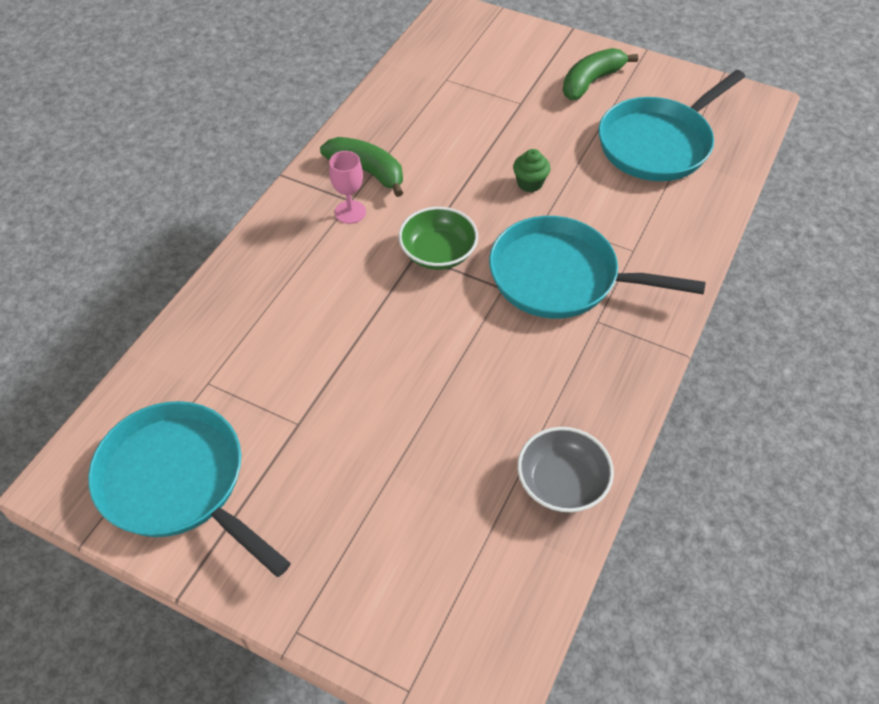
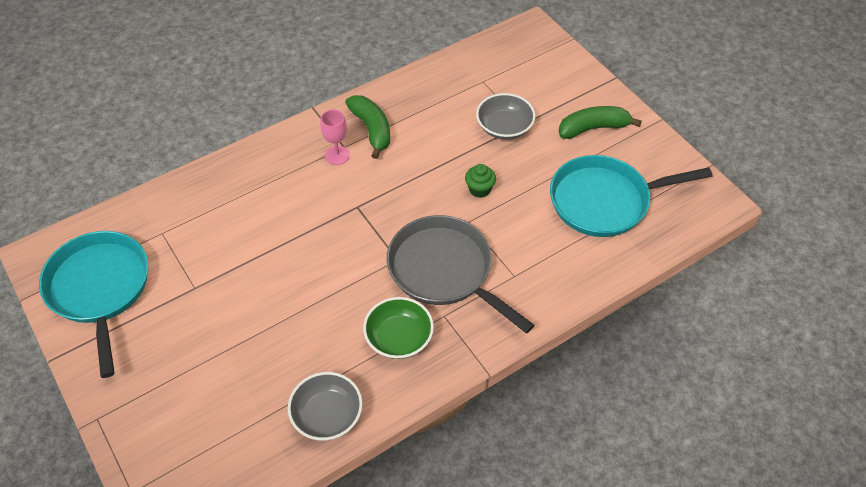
camera: 30 degrees right, 0 degrees up
green bowl [398,207,478,270] -> green bowl moved to [363,297,434,359]
turquoise pan [489,216,706,319] -> grey pan [387,215,534,334]
none -> grey bowl [476,93,535,140]

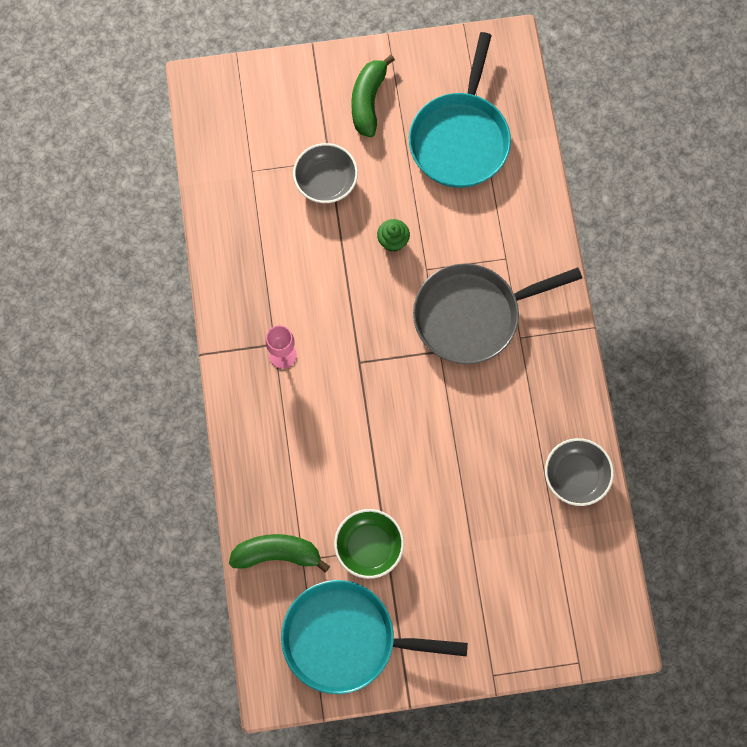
camera: 65 degrees left, 20 degrees up
green banana [345,95,390,159] -> green banana moved to [229,534,330,572]
green bowl [363,297,434,359] -> green bowl moved to [334,509,404,579]

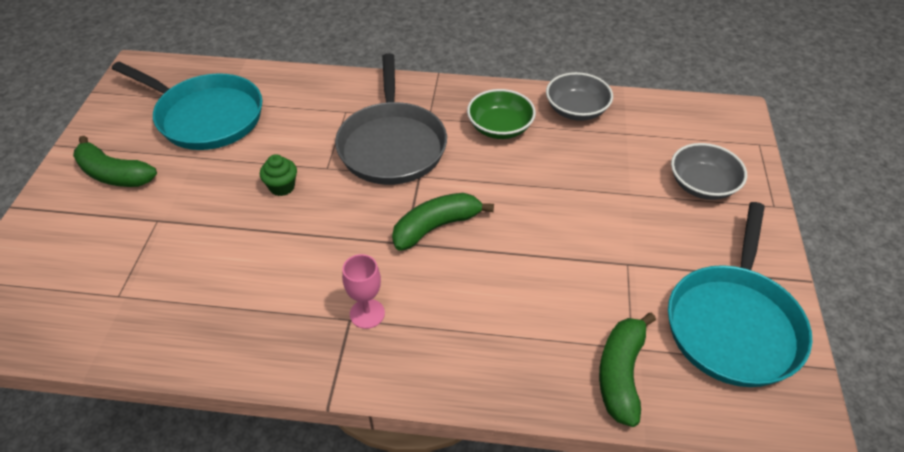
camera: 75 degrees left, 25 degrees down
grey bowl [293,143,358,203] -> grey bowl moved to [671,143,747,200]
green bowl [334,509,404,579] -> green bowl moved to [467,89,536,139]
none -> green banana [392,193,494,251]

